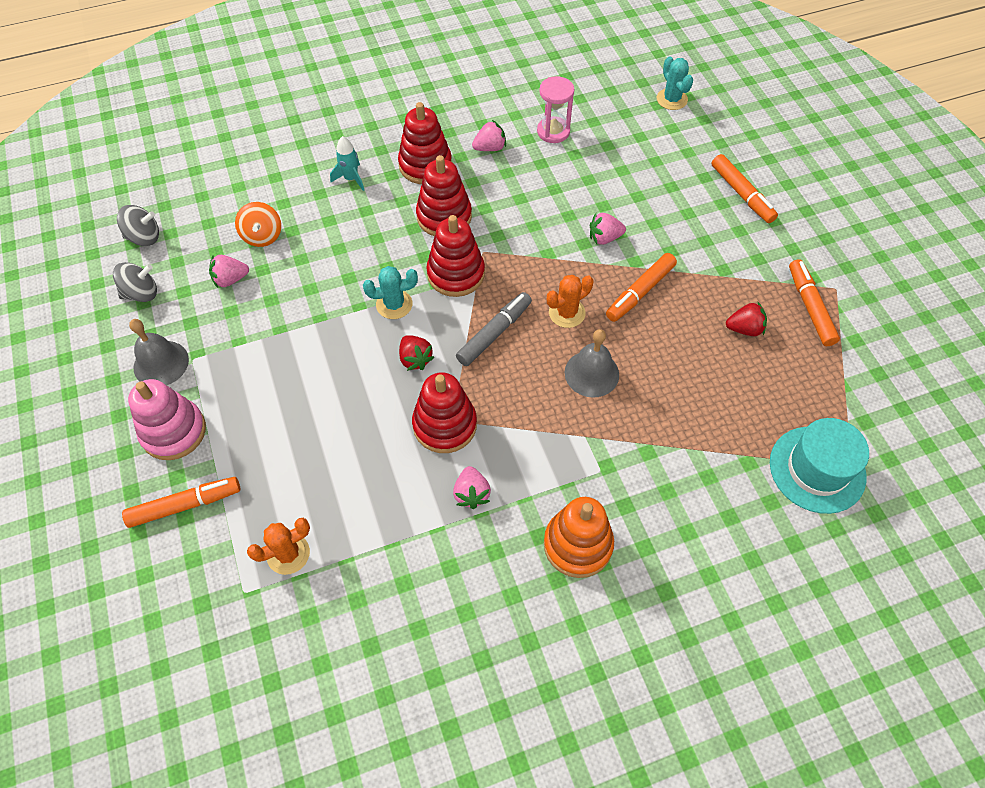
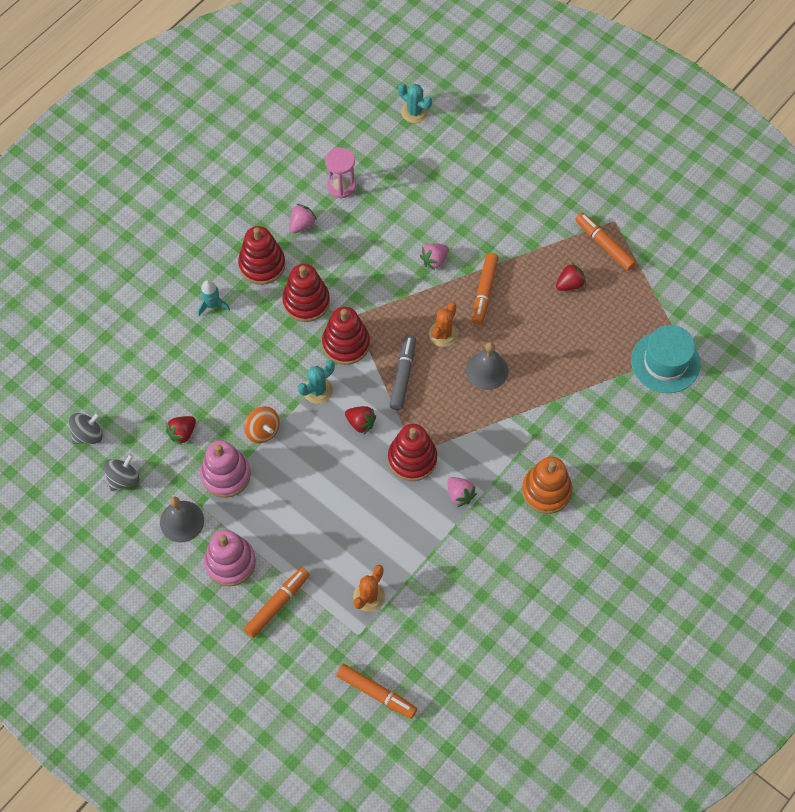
camera: 30 degrees left, 5 degrees up
pink strawberry [209,255,249,288] -> red strawberry [166,416,196,445]
orange spinning top [235,202,281,247] -> orange spinning top moved to [244,406,280,443]
orange marker [712,154,778,223] -> orange marker moved to [336,664,417,719]
none -> pink stacking toy [200,440,251,498]

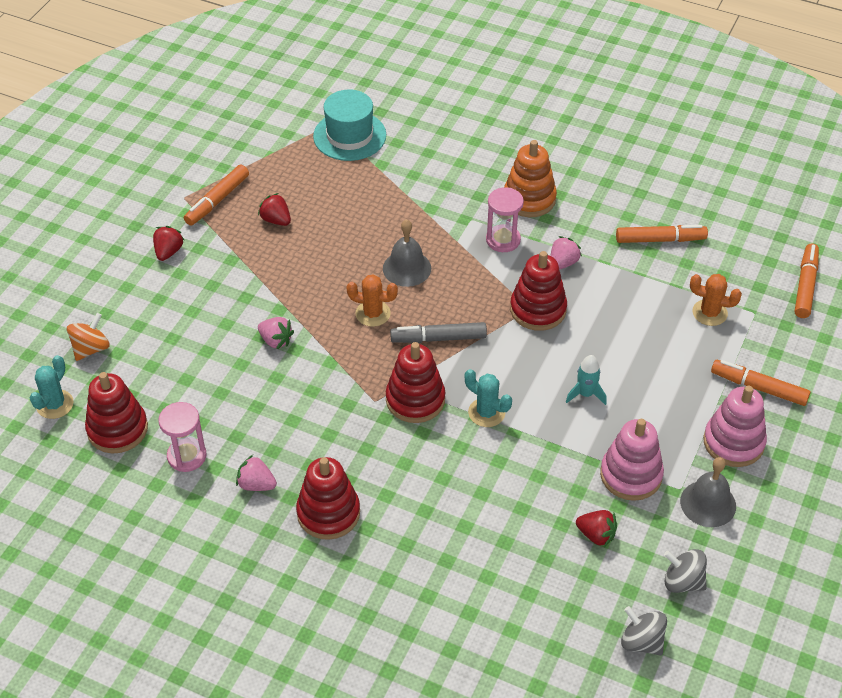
camera: 105 degrees left, 15 degrees down
turquoise rocket [198,280,230,316] -> turquoise rocket moved to [566,355,607,405]
orange spinning top [244,406,280,443] -> orange spinning top moved to [67,313,110,361]
red stacking toy [282,264,330,322] -> red stacking toy moved to [85,372,148,453]
red strawberry [345,406,376,434] -> red strawberry moved to [153,226,184,261]
orange marker [472,253,499,325] -> orange marker moved to [616,225,708,243]
none -> pink hourglass [486,187,524,252]

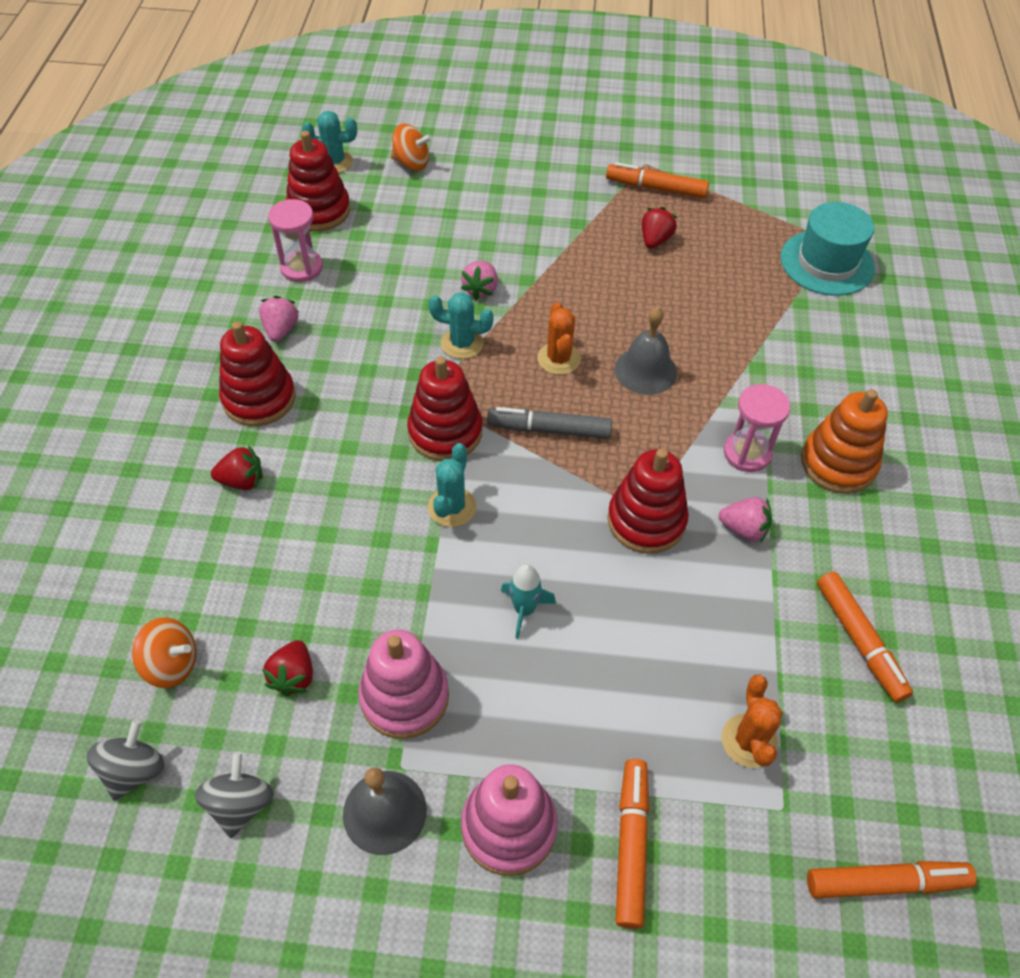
camera: 70 degrees right, 5 degrees up
red strawberry [153,226,184,261] -> red strawberry moved to [211,445,263,490]
grey marker [390,322,487,343] -> grey marker turned 60 degrees counterclockwise [487,407,612,439]
none -> orange spinning top [132,617,197,688]
none -> turquoise cactus [429,292,494,359]

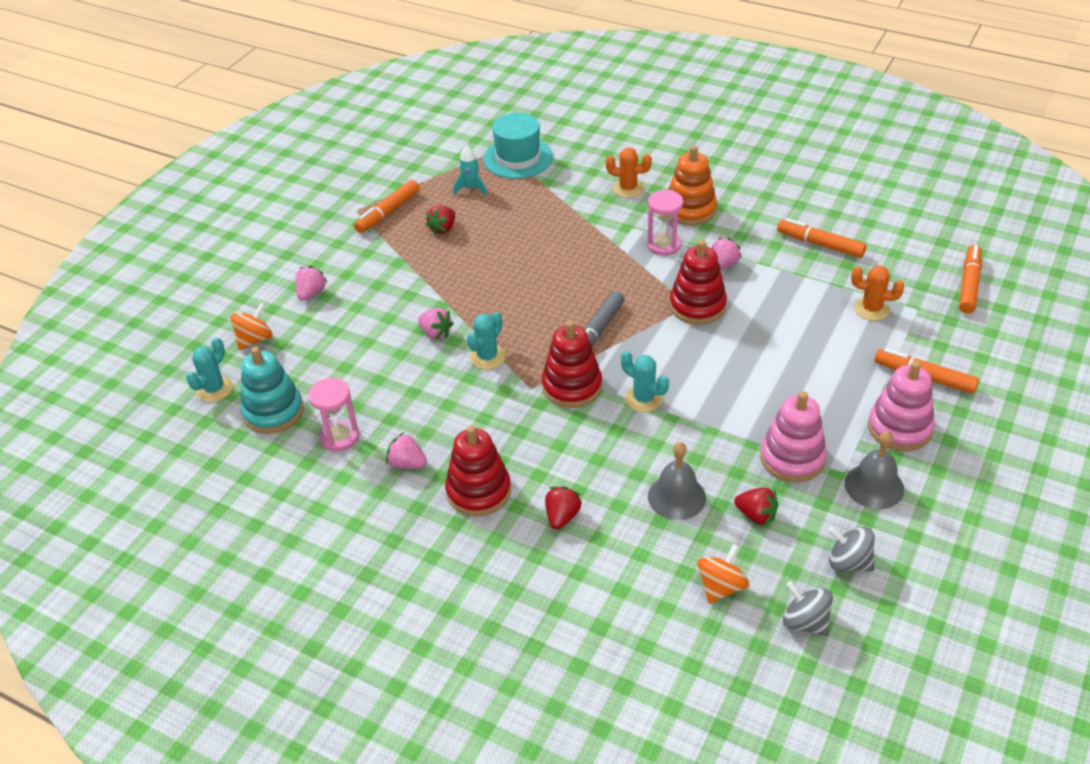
camera: 65 degrees left, 10 degrees down
red stacking toy [286,131,350,231] -> turquoise stacking toy [240,346,304,434]
turquoise rocket [501,564,556,639] -> turquoise rocket moved to [453,145,487,195]
orange cactus [537,302,581,375] -> orange cactus moved to [606,148,652,198]
grey bell [615,307,677,395] -> grey bell moved to [648,442,706,520]
red strawberry [642,207,677,248] -> red strawberry turned 105 degrees counterclockwise [426,205,455,235]
orange marker [817,572,913,702] -> orange marker turned 150 degrees counterclockwise [777,218,867,258]
none -> pink strawberry [296,266,327,301]

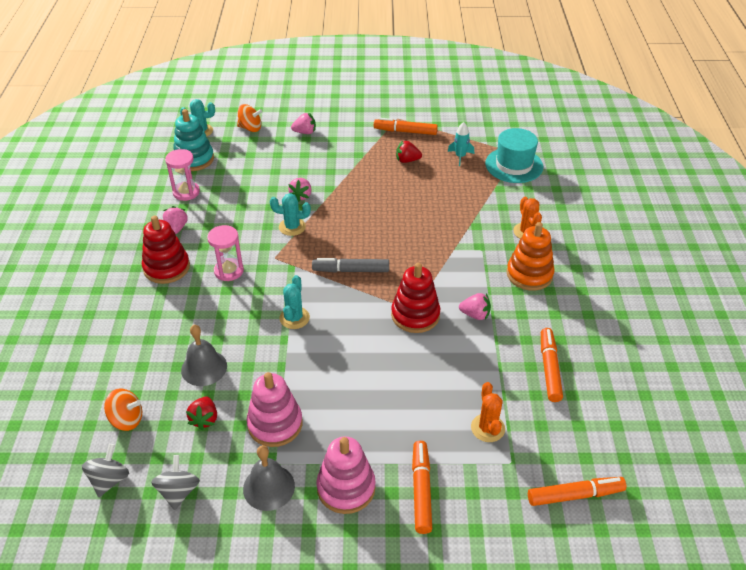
camera: 60 degrees right, 0 degrees up
red stacking toy [542,320,602,408] -> none
red strawberry [545,486,582,529] -> none
pink hourglass [647,190,683,256] -> pink hourglass moved to [207,225,244,281]

